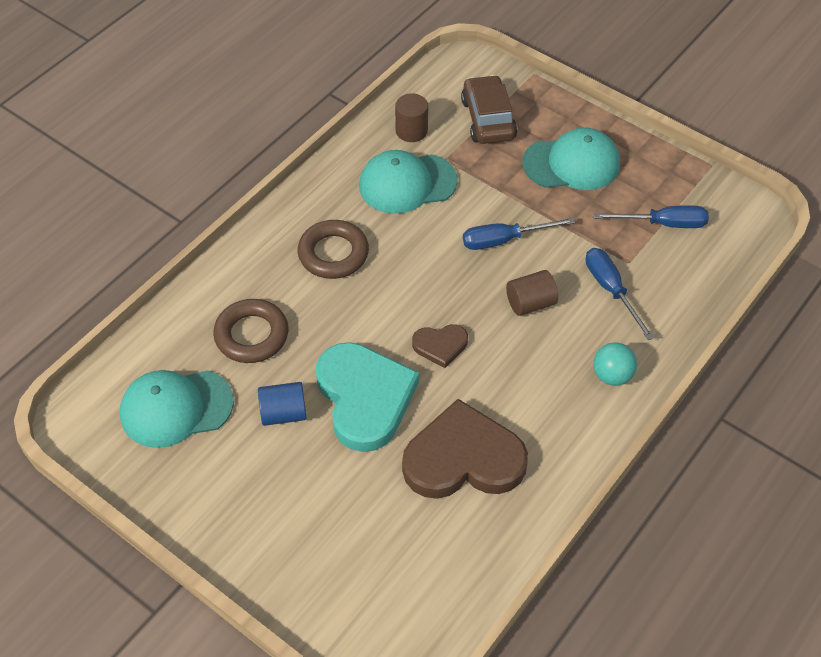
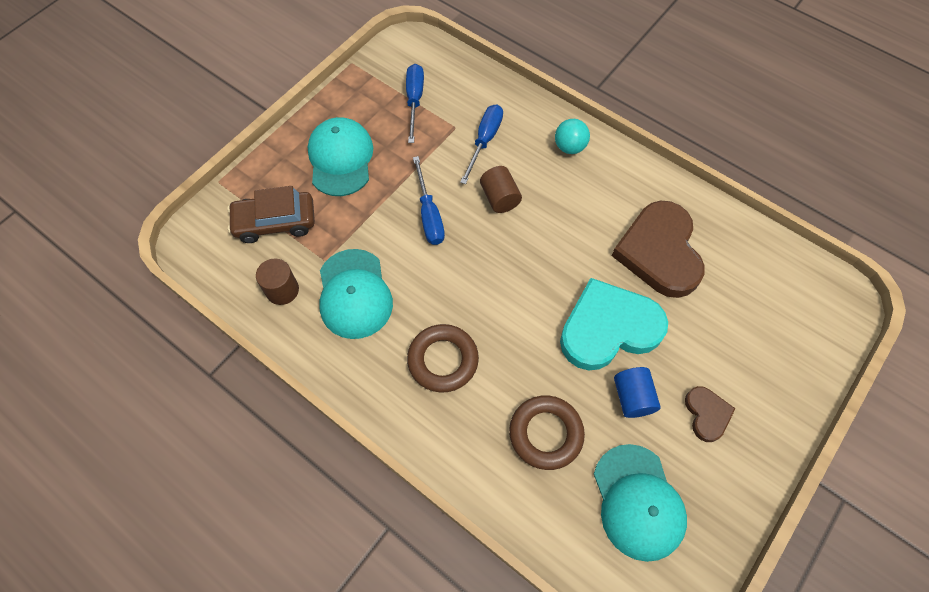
camera: 90 degrees left, 10 degrees up
brown heart [412,324,468,368] -> brown heart moved to [685,386,735,442]
blue screwdriver [586,248,654,340] -> blue screwdriver turned 135 degrees clockwise [460,104,503,184]

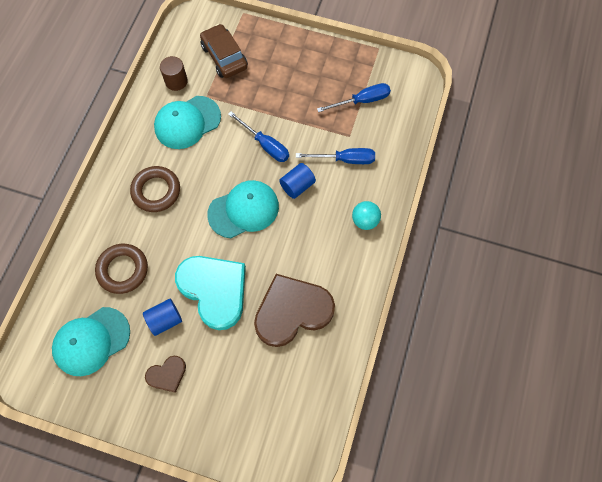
camera: 70 degrees right, 5 degrees up
turquoise cap [307,117,373,196] -> turquoise cap moved to [207,180,279,238]
blue screwdriver [413,156,445,245] -> blue screwdriver turned 105 degrees counterclockwise [228,111,289,162]
brown cylinder [480,166,522,213] -> blue cylinder [279,163,316,199]

